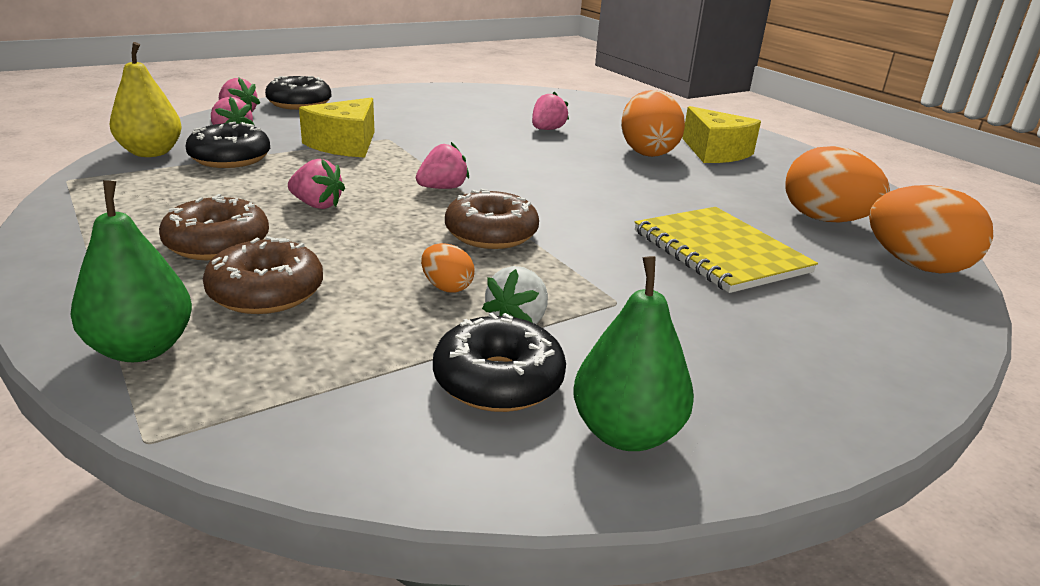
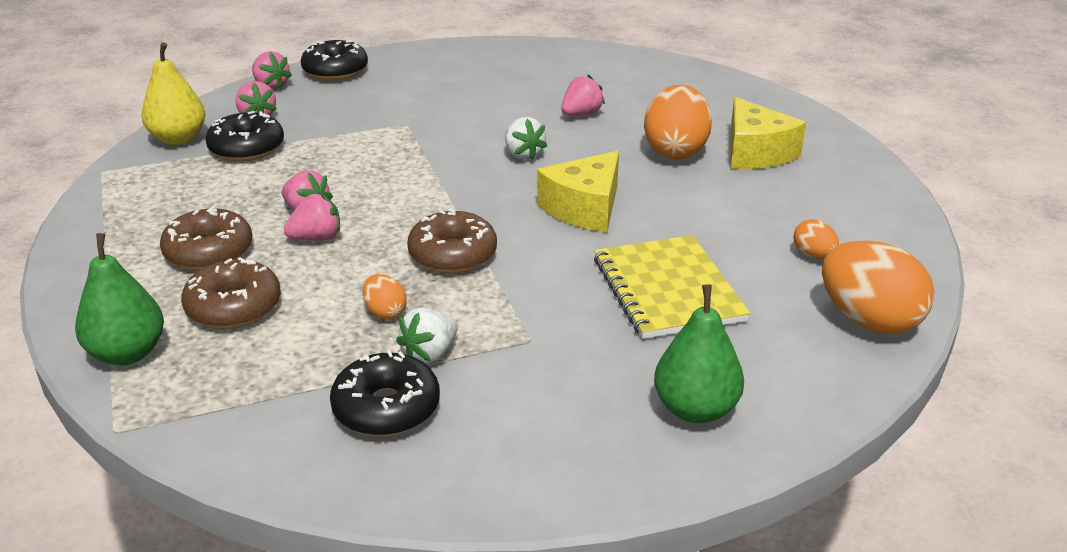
camera: 15 degrees right, 5 degrees up
yellow cheese [299,97,375,158] -> yellow cheese moved to [537,151,619,232]
pink strawberry [416,142,469,189] -> pink strawberry moved to [284,194,340,240]
green pear [573,256,694,451] -> green pear moved to [654,284,744,423]
orange egg [785,146,890,222] -> orange egg [793,219,839,259], size x0.48
none -> white strawberry [505,117,547,160]

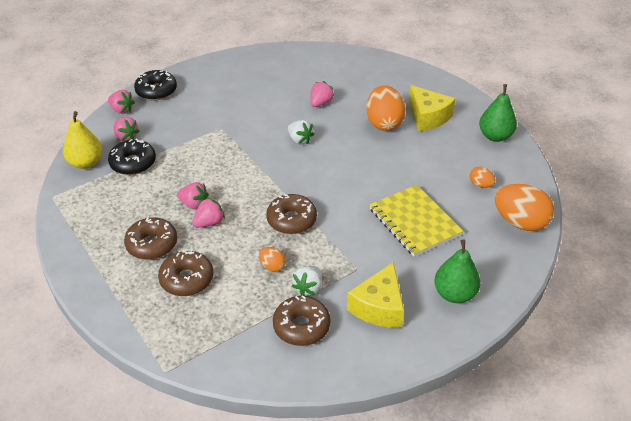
camera: 15 degrees left, 10 degrees up
green pear [75,233,164,365] -> green pear moved to [479,84,517,142]
black donut [330,350,440,436] -> brown donut [273,295,331,346]
yellow cheese [537,151,619,232] -> yellow cheese moved to [347,262,404,328]

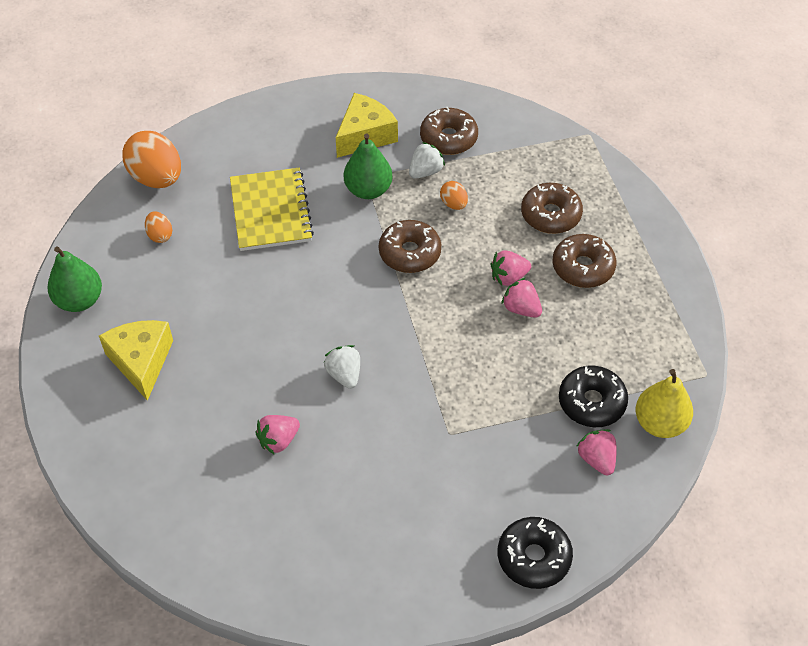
camera: 160 degrees left, 10 degrees up
pink strawberry [108,90,135,114] -> none
orange egg [366,85,406,131] -> none
green pear [434,240,480,303] -> green pear moved to [344,133,393,199]

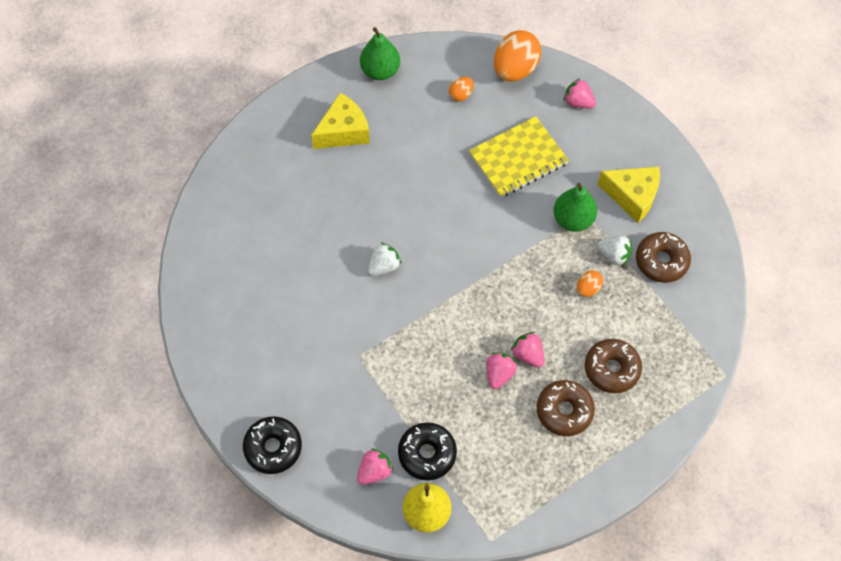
camera: 70 degrees right, 10 degrees up
pink strawberry [255,415,300,455] -> pink strawberry moved to [564,78,596,108]
brown donut [379,220,441,273] -> none

